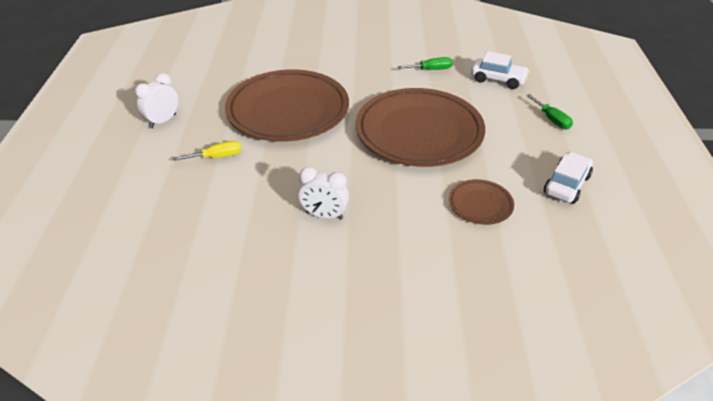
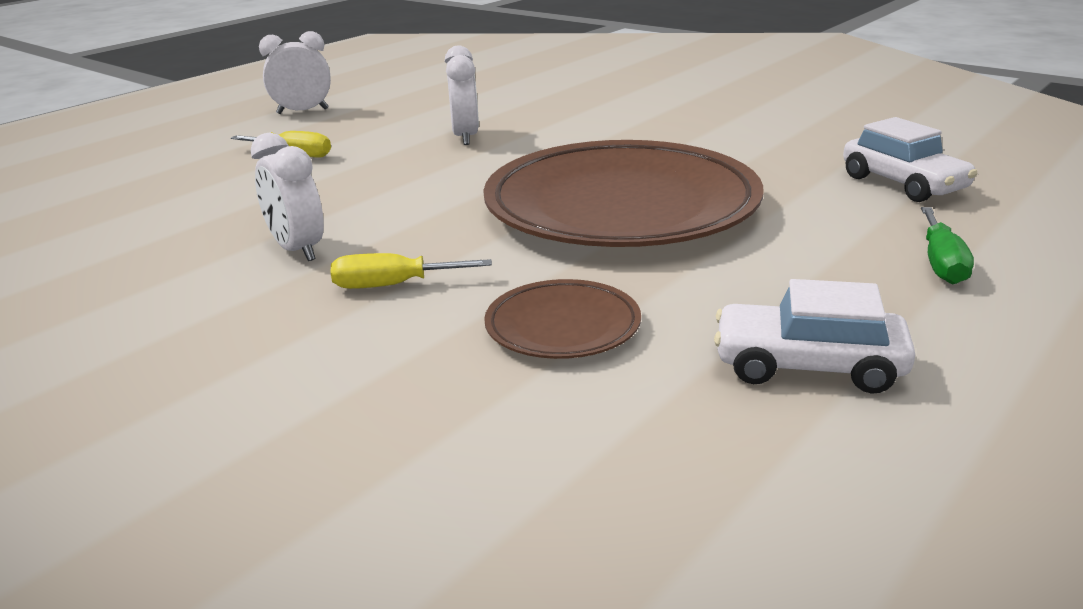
camera: 40 degrees right, 15 degrees down
brown plate [225,69,349,142] -> white clock [445,45,479,145]
green screwdriver [398,57,453,70] -> none
white car [544,152,593,204] -> white car turned 150 degrees counterclockwise [714,279,915,394]
none -> yellow screwdriver [331,253,492,289]

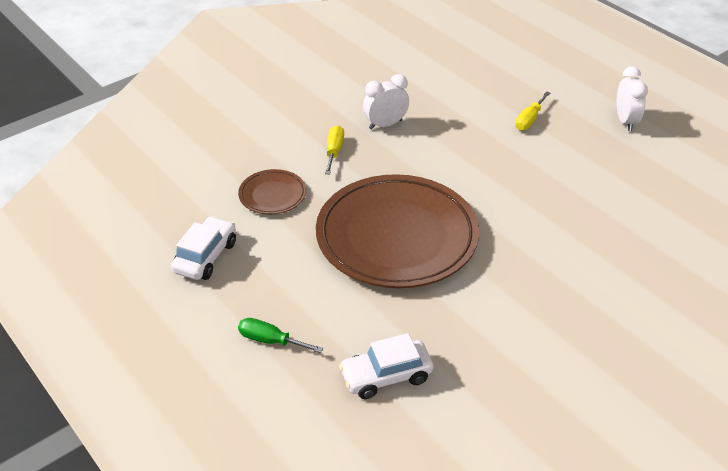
camera: 100 degrees right, 15 degrees up
white clock [445,45,479,145] -> none

